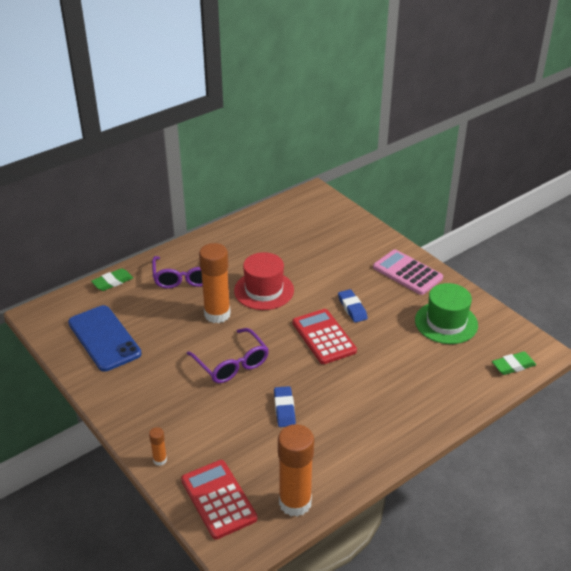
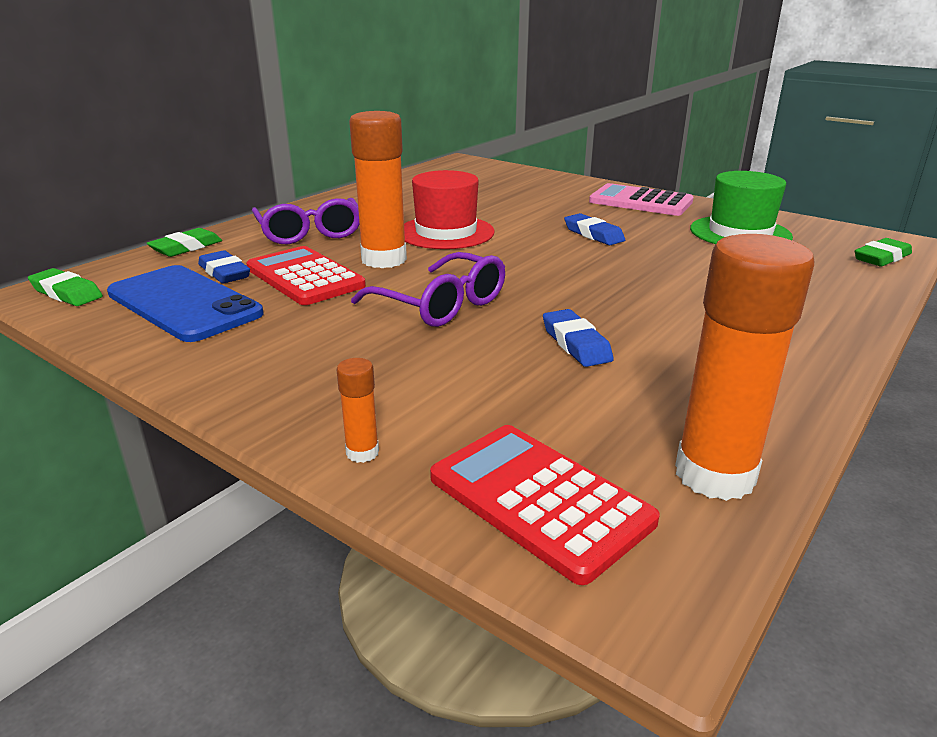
camera: 15 degrees left, 10 degrees down
red calculator [292,309,357,364] -> red calculator moved to [246,246,366,305]
none -> green eraser [28,268,103,306]
none -> blue eraser [198,250,250,284]

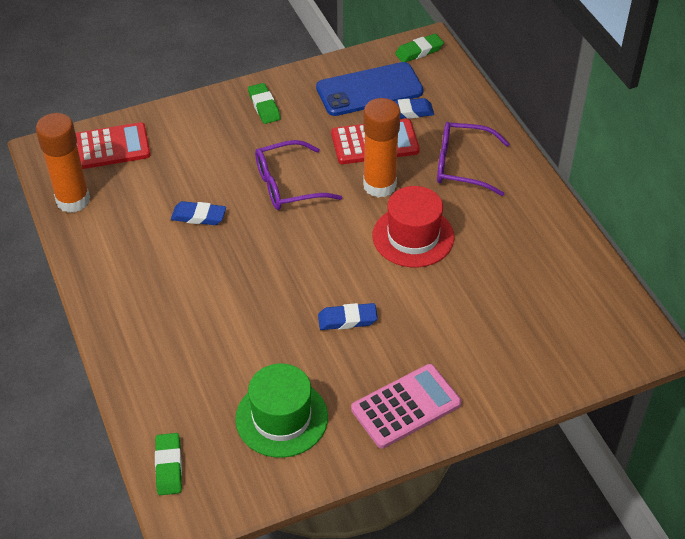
camera: 120 degrees right, 20 degrees up
green eraser [147,228,222,257] -> green eraser moved to [248,83,281,124]
orange glue stick [336,358,379,463] -> none

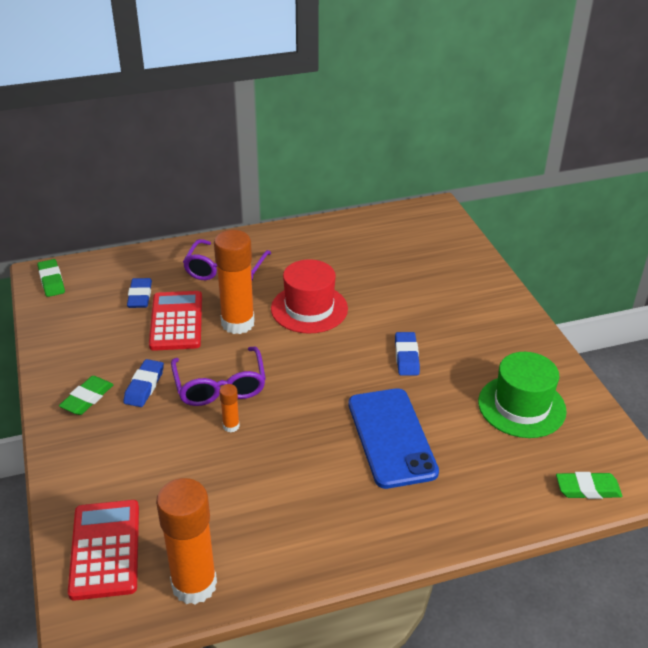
camera: 85 degrees left, 10 degrees down
blue eraser [171,201,226,225] -> blue eraser moved to [123,359,164,407]
green eraser [248,83,281,124] -> green eraser turned 45 degrees counterclockwise [59,376,114,415]
blue phone [316,62,424,116] -> blue phone moved to [348,388,439,489]
pink calculator [351,364,462,449] -> none
none -> orange glue stick [219,384,240,432]

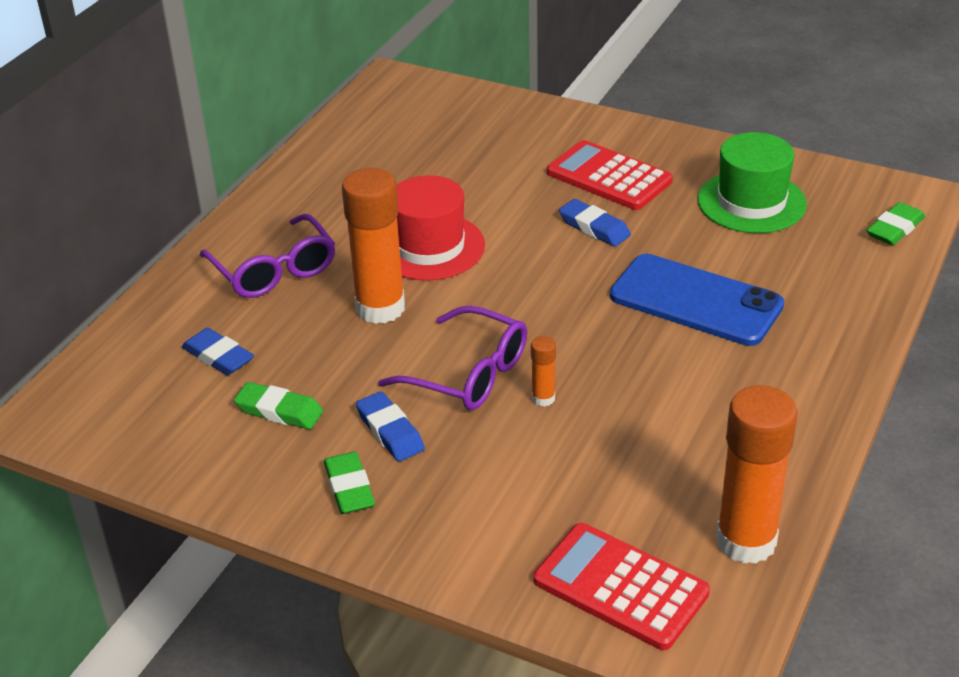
camera: 45 degrees left, 0 degrees up
green eraser [37,259,65,297] -> green eraser moved to [234,382,323,429]
red calculator [149,291,202,351] -> red calculator moved to [547,140,673,210]

